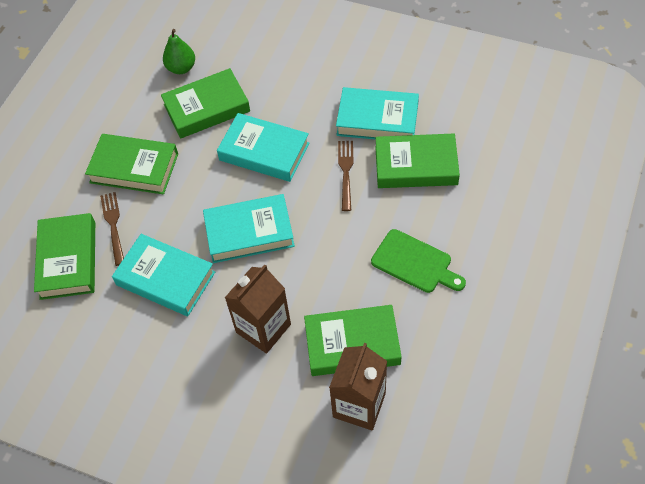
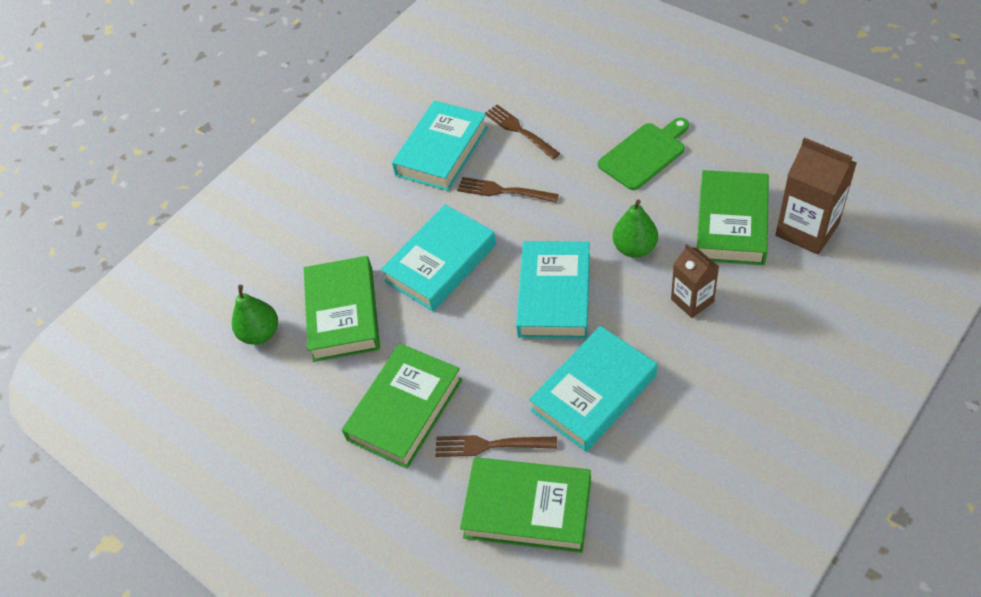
camera: 70 degrees left, 5 degrees down
brown carton [225,264,291,354] -> brown carton [671,244,719,318], size x0.63
green book [375,134,460,188] -> brown fork [485,104,560,159]
none -> green pear [613,199,658,258]

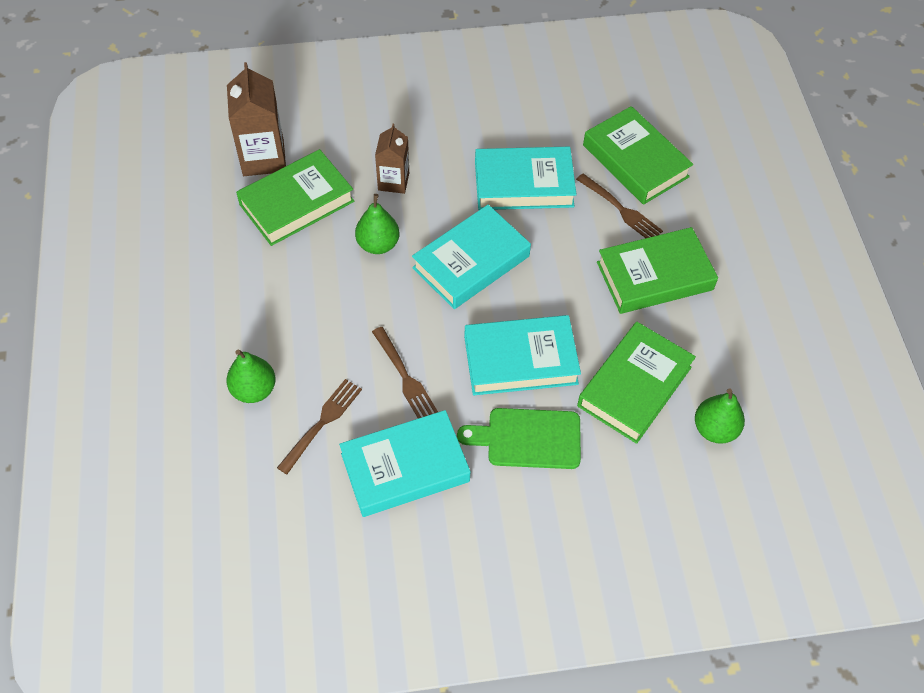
camera: 145 degrees left, 5 degrees up
brown fork [485,104,560,159] -> brown fork turned 150 degrees counterclockwise [277,379,362,474]
green cutting board [598,118,689,190] -> green cutting board moved to [457,408,581,469]
none -> green pear [226,350,276,403]

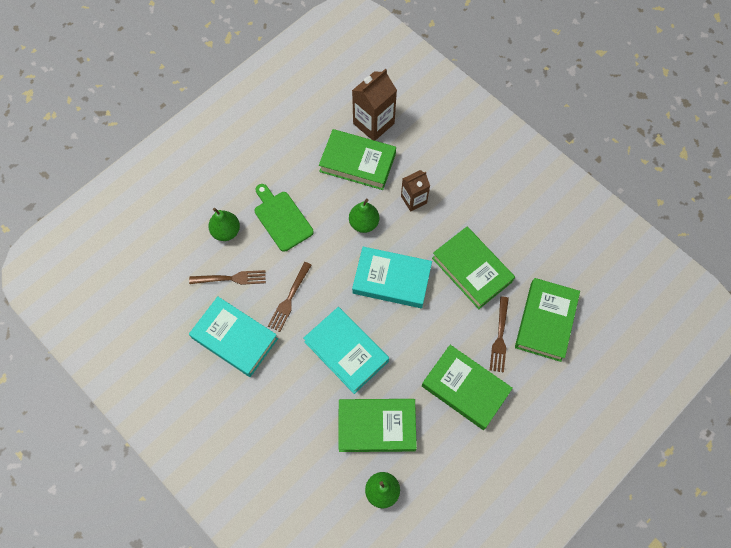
camera: 55 degrees right, 10 degrees up
green cutting board [457,408,581,469] -> green cutting board moved to [255,184,314,252]
turquoise book [475,147,577,210] -> green book [432,227,515,309]

